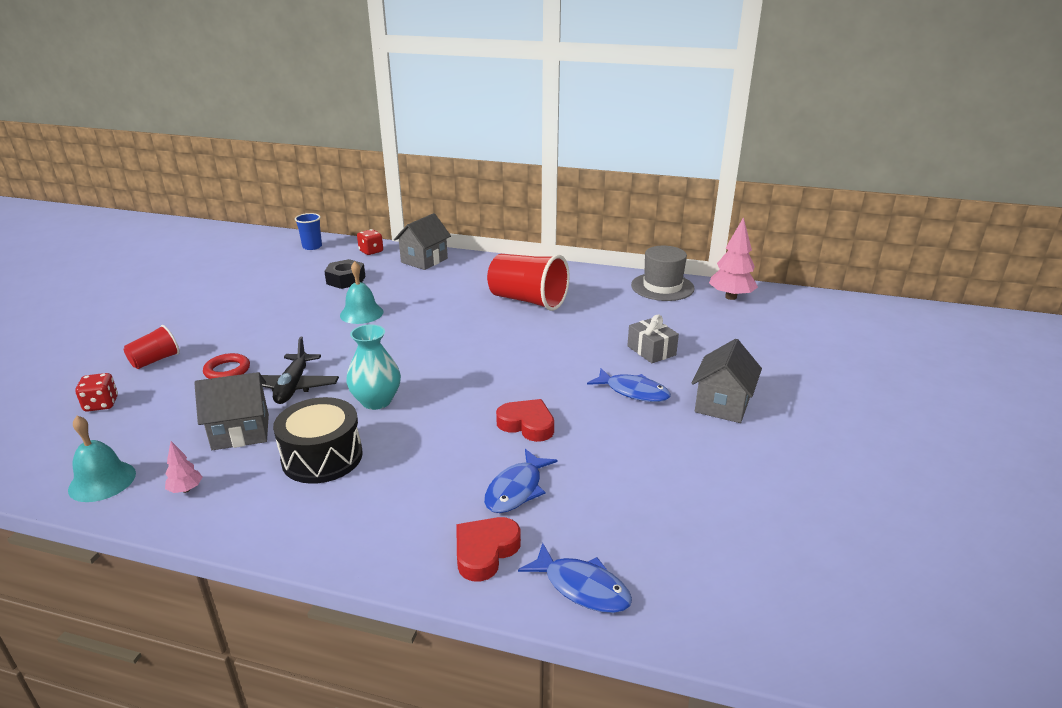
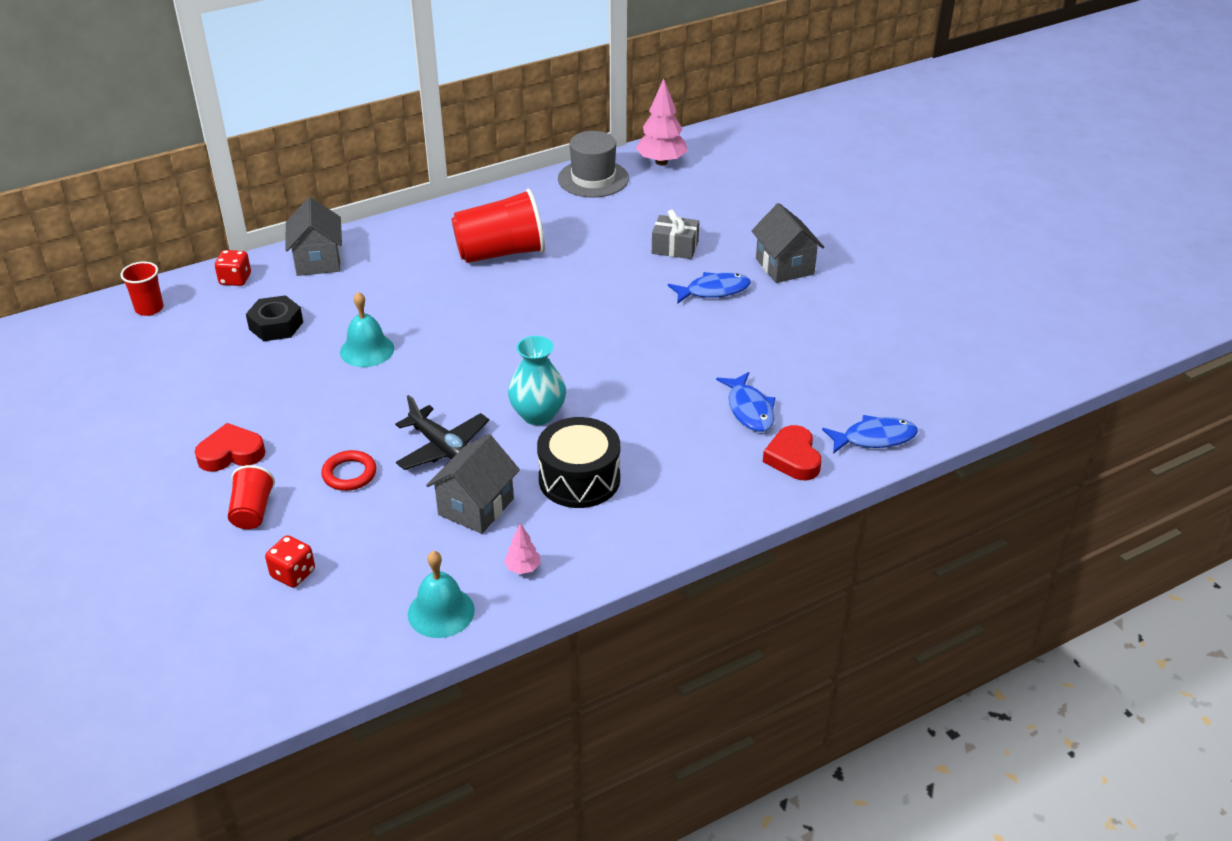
camera: 45 degrees left, 10 degrees up
blue cup [295,213,322,250] -> red cup [120,261,164,316]
red heart [496,399,554,442] -> red heart moved to [195,423,265,472]

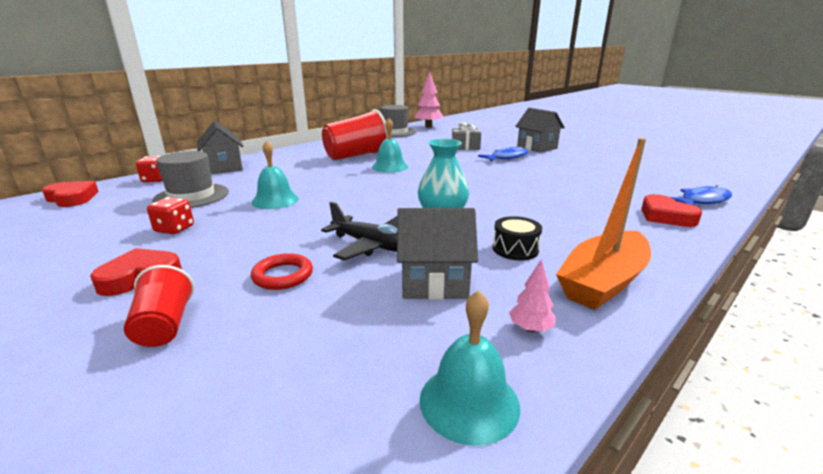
camera: 15 degrees left, 15 degrees down
red cup [120,261,164,316] -> red heart [42,181,99,207]
black nut [246,295,303,341] -> grey hat [152,151,229,208]
red dice [265,535,315,588] -> red dice moved to [147,197,194,234]
grey house [426,434,520,534] -> grey house turned 75 degrees clockwise [397,208,478,300]
black drum [537,417,620,508] -> black drum [493,216,542,260], size x0.57
blue fish [716,372,776,432] -> none
none -> turquoise bell [372,118,408,173]
none -> orange boat [556,138,651,310]

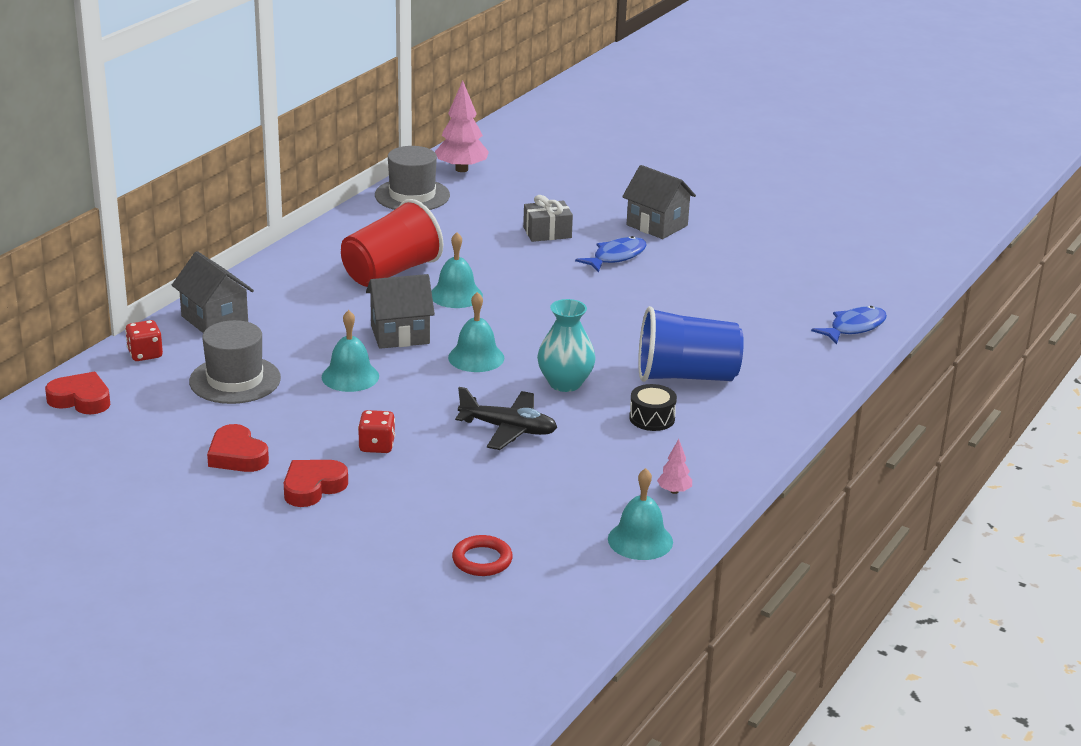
camera: 15 degrees left, 5 degrees up
red cup [124,265,194,347] -> none
red dice [147,197,194,234] -> red dice moved to [358,410,395,453]
red ring [251,253,313,290] -> red ring moved to [452,535,513,576]
grey house [397,208,478,300] -> grey house moved to [366,274,435,349]
orange boat [556,138,651,310] -> none
red heart [641,194,702,227] -> red heart moved to [207,424,269,472]
none -> turquoise bell [448,292,505,372]
none -> blue cup [638,306,744,382]

